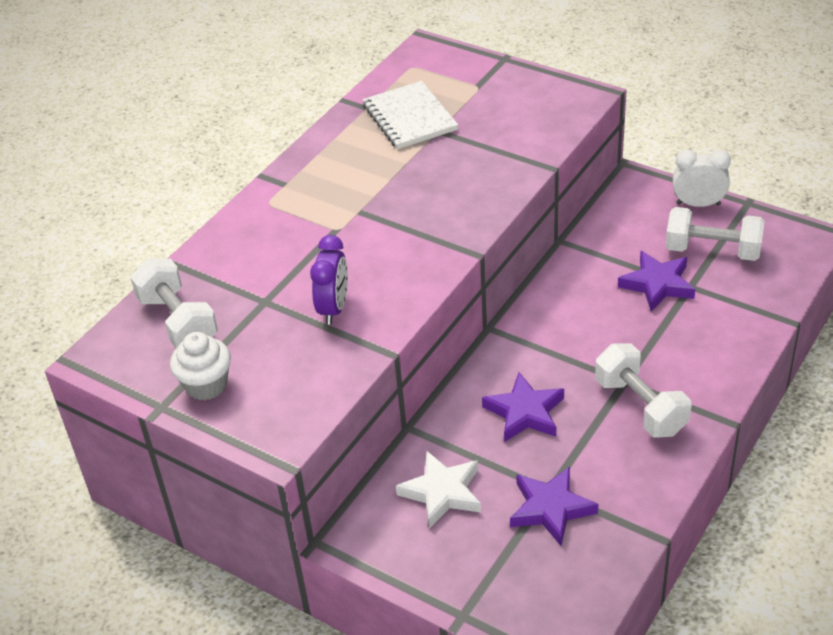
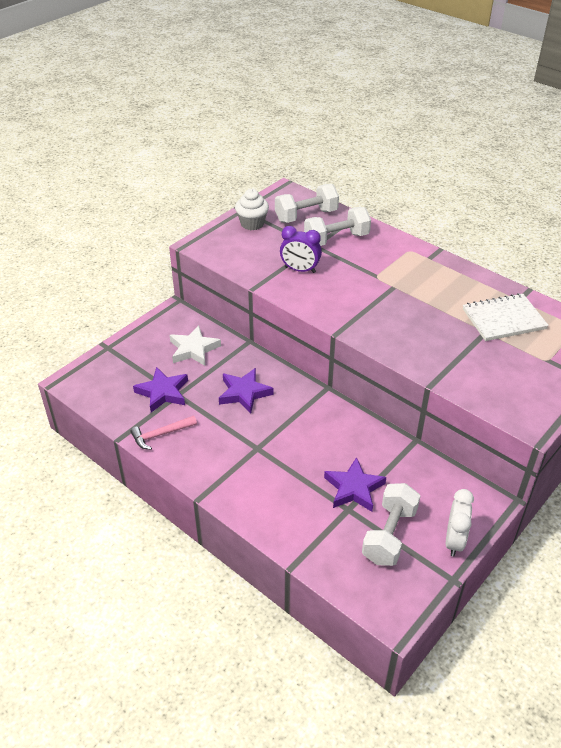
camera: 95 degrees right, 0 degrees up
white dumbbell [595,344,691,437] -> white dumbbell moved to [304,207,371,246]
none -> pink hammer [130,415,197,450]

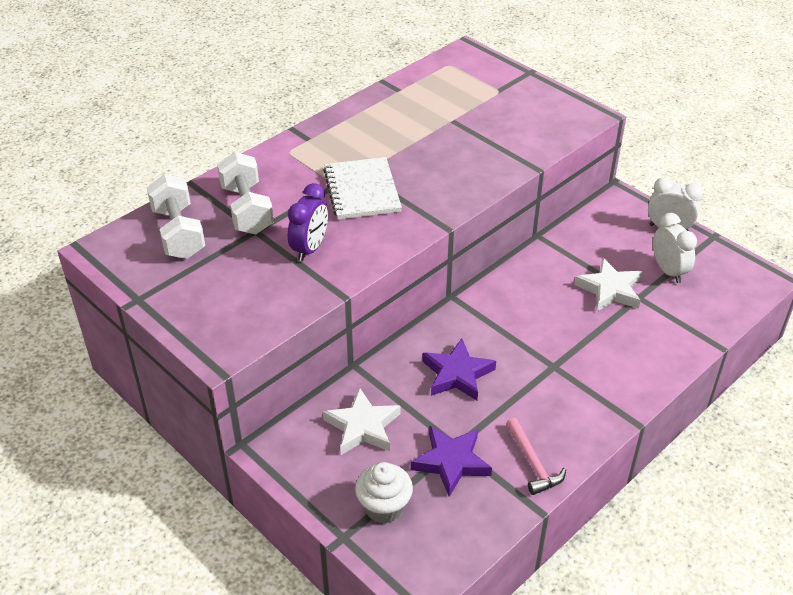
camera: 85 degrees left, 0 degrees up
white cupcake [235,189,269,230] -> white cupcake moved to [355,462,413,524]
purple star [324,457,386,512] -> white star [574,258,643,311]
white dumbbell [362,483,420,566] -> white clock [653,213,697,283]
white notebook [463,293,549,341] -> white notebook moved to [323,157,402,220]

